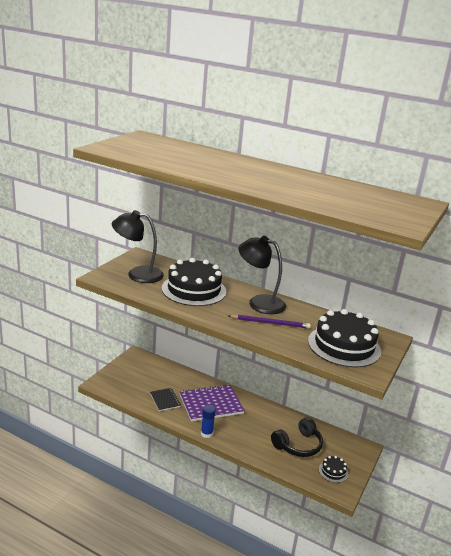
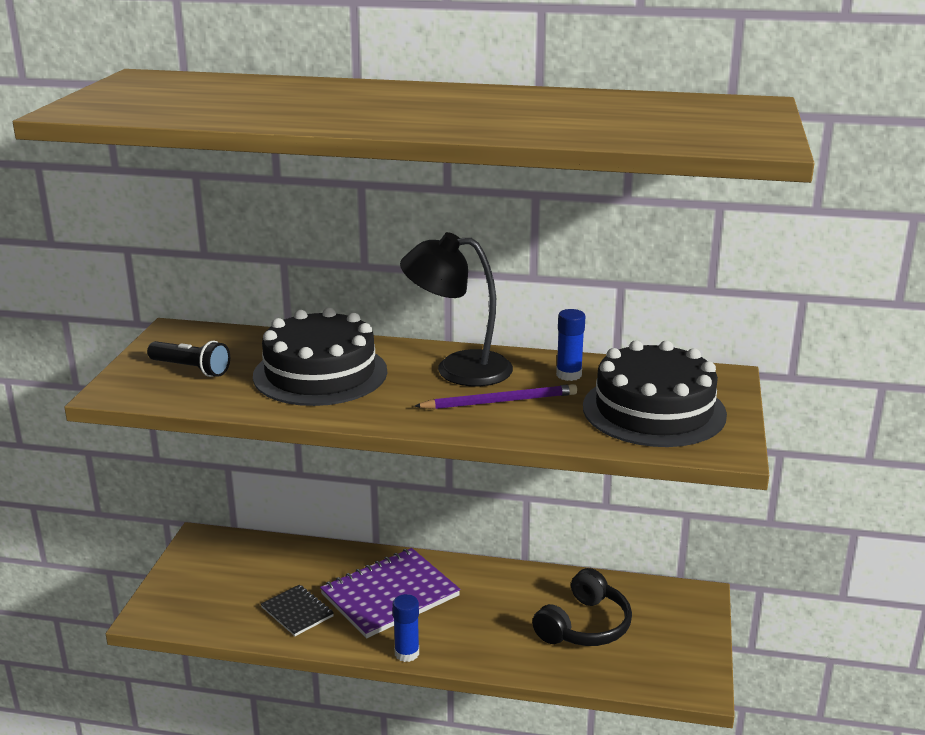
camera: 15 degrees left, 0 degrees up
black lamp [112,210,164,283] -> black flashlight [147,341,230,377]
black cake [319,456,348,483] -> none
none -> blue glue stick [556,309,585,381]

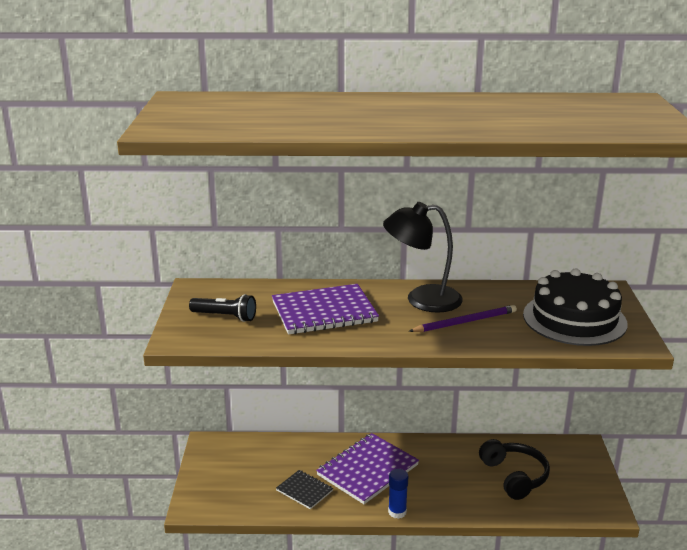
camera: 10 degrees left, 0 degrees up
black cake [253,308,387,406] -> purple notebook [272,284,379,335]
black headphones [532,568,632,646] -> black headphones turned 45 degrees counterclockwise [479,439,550,500]
blue glue stick [556,309,585,381] -> none

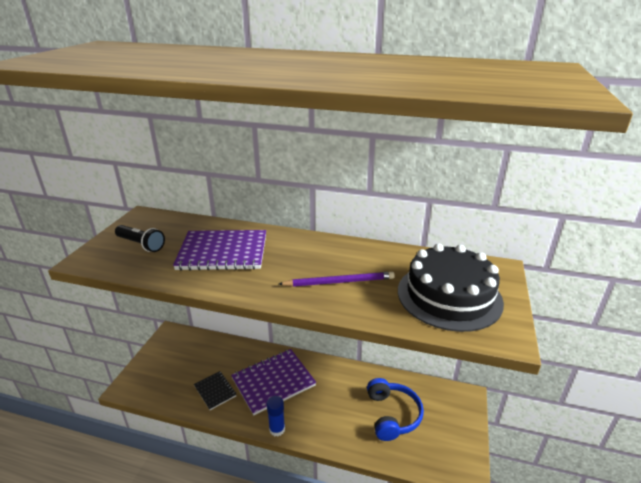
camera: 15 degrees right, 5 degrees up
black lamp [383,202,463,313] -> none
black headphones [479,439,550,500] -> blue headphones [367,378,424,441]

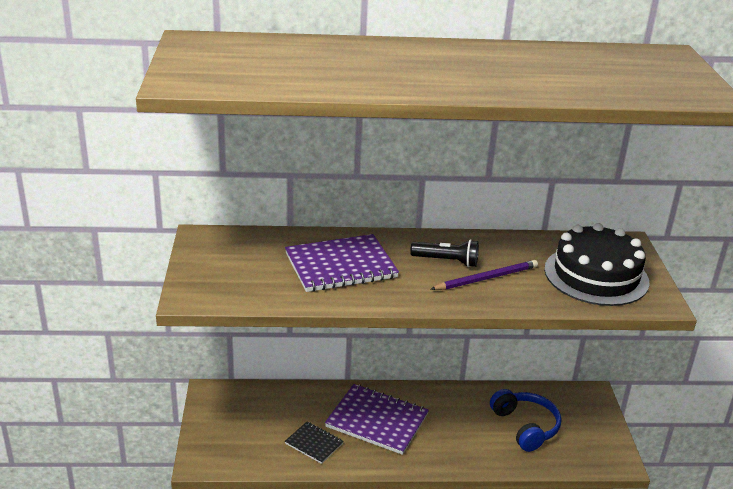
camera: 20 degrees left, 0 degrees up
black flashlight [115,225,165,252] -> black flashlight moved to [410,239,479,267]
purple notebook [231,349,316,416] -> purple notebook turned 75 degrees clockwise [325,384,429,455]
blue glue stick [267,396,285,437] -> none

